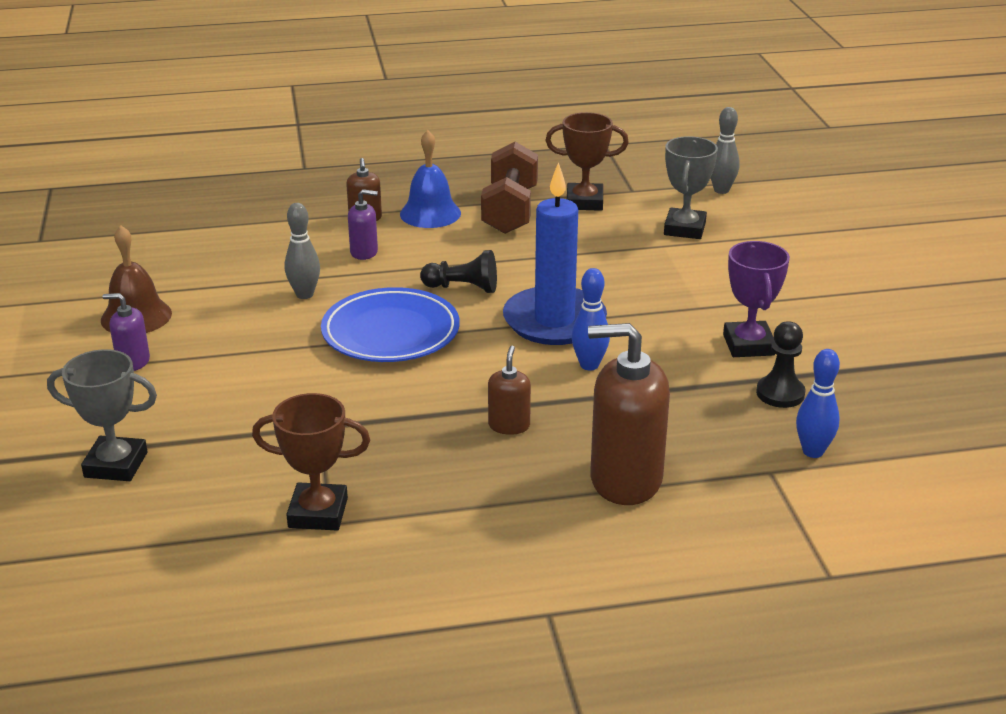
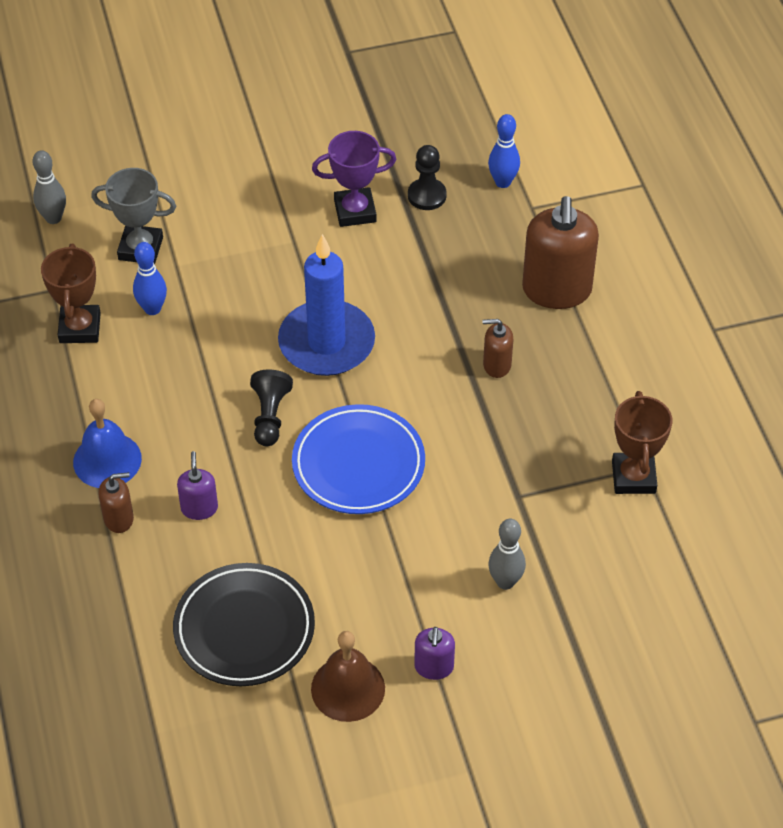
camera: 95 degrees left, 20 degrees up
grey trophy [47,349,157,481] -> none
grey bowling pin [285,203,320,299] -> grey bowling pin moved to [488,519,526,590]
brown dumbbell [481,142,538,234] -> none
blue bowling pin [571,268,610,371] -> blue bowling pin moved to [133,242,167,315]
none -> black plate [173,563,315,686]

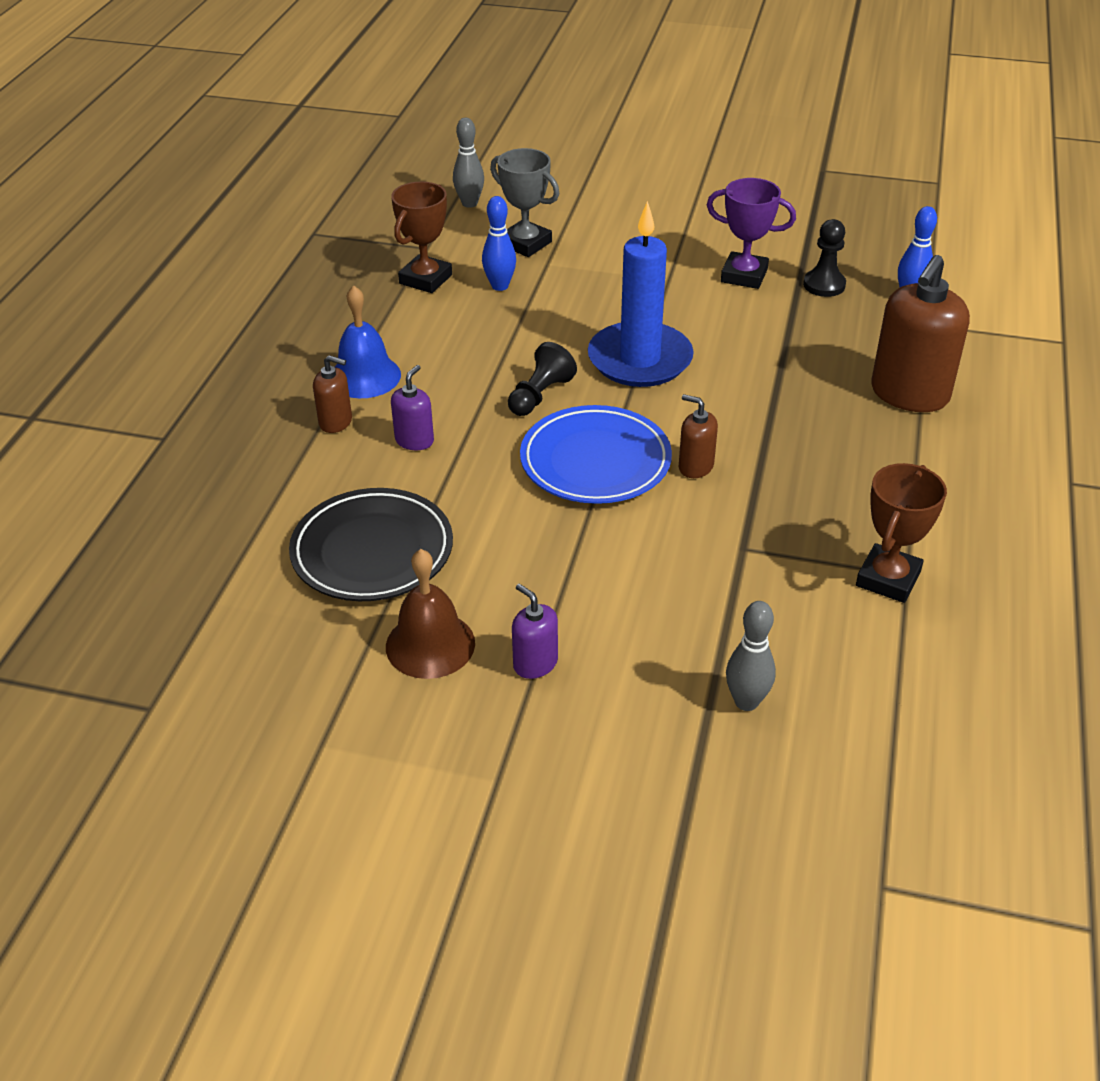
camera: 30 degrees right, 10 degrees down
purple soap dispenser [414,627,455,680] -> purple soap dispenser turned 105 degrees clockwise [512,584,558,679]
brown soap dispenser [482,319,514,378] -> brown soap dispenser moved to [679,394,718,478]
grey bowling pin [488,519,526,590] -> grey bowling pin moved to [726,601,776,711]

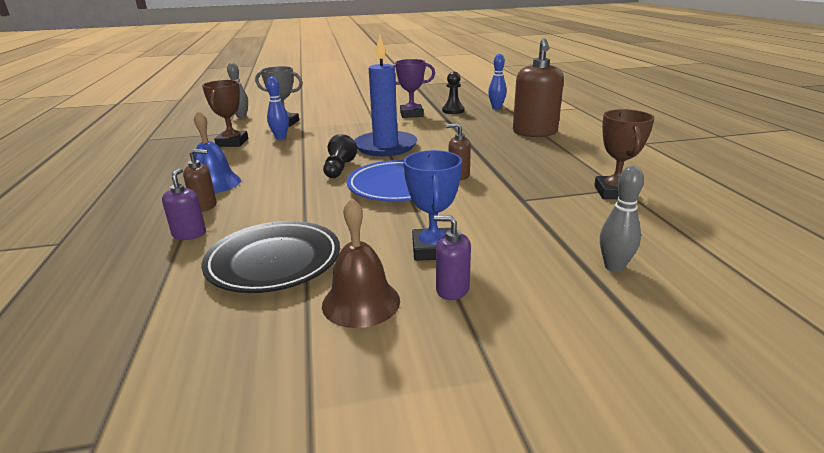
camera: 25 degrees left, 15 degrees down
purple soap dispenser [391,365,434,450] -> purple soap dispenser moved to [162,168,206,240]
none -> blue trophy [403,150,462,261]

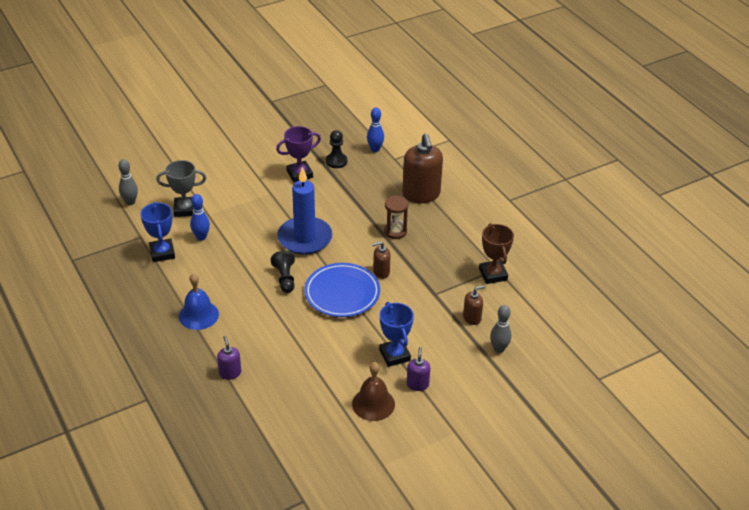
camera: 20 degrees left, 15 degrees up
brown soap dispenser [183,149,217,212] -> brown soap dispenser moved to [463,285,485,325]
black plate [201,221,340,293] -> none
brown trophy [202,80,248,147] -> blue trophy [140,202,175,262]
purple soap dispenser [433,216,471,300] -> purple soap dispenser turned 90 degrees clockwise [407,347,430,391]
none -> brown hourglass [384,195,408,239]

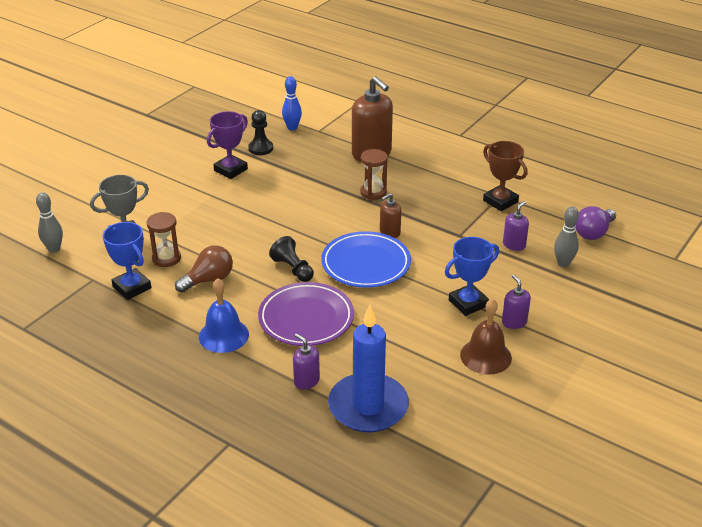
camera: 25 degrees left, 5 degrees down
blue bowling pin [190,194,210,241] -> brown hourglass [147,212,181,267]
blue candle [277,166,332,255] -> blue candle moved to [328,305,409,433]
blue trophy [379,302,414,367] -> blue trophy turned 75 degrees counterclockwise [445,237,499,316]
brown soap dispenser [463,285,485,325] -> purple soap dispenser [503,201,529,251]
none -> brown light bulb [175,245,233,293]
none -> purple plate [258,282,354,346]
none -> purple light bulb [575,206,616,240]

